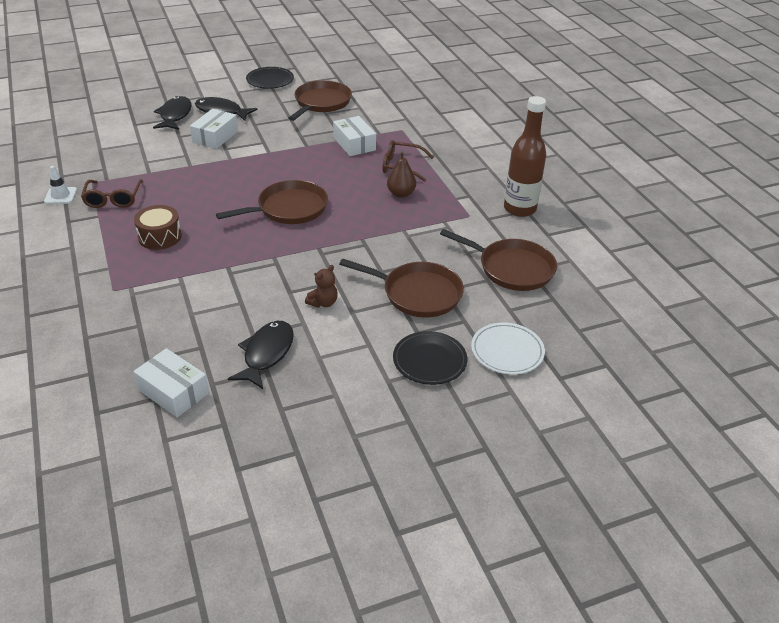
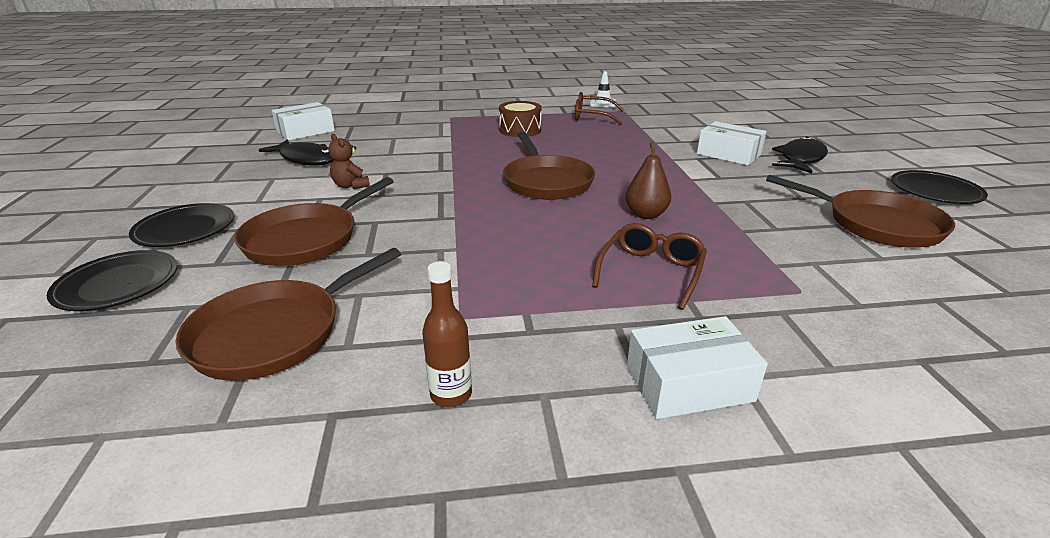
camera: 105 degrees right, 10 degrees down
black fish [153,96,192,130] -> none
white box [333,116,376,156] -> white box moved to [627,316,768,419]
brown pear [387,151,416,198] -> brown pear moved to [625,142,671,219]
white plate [471,322,545,375] -> black plate [47,250,178,311]
brown bottle [504,96,546,217] -> brown bottle [422,261,472,407], size x0.53

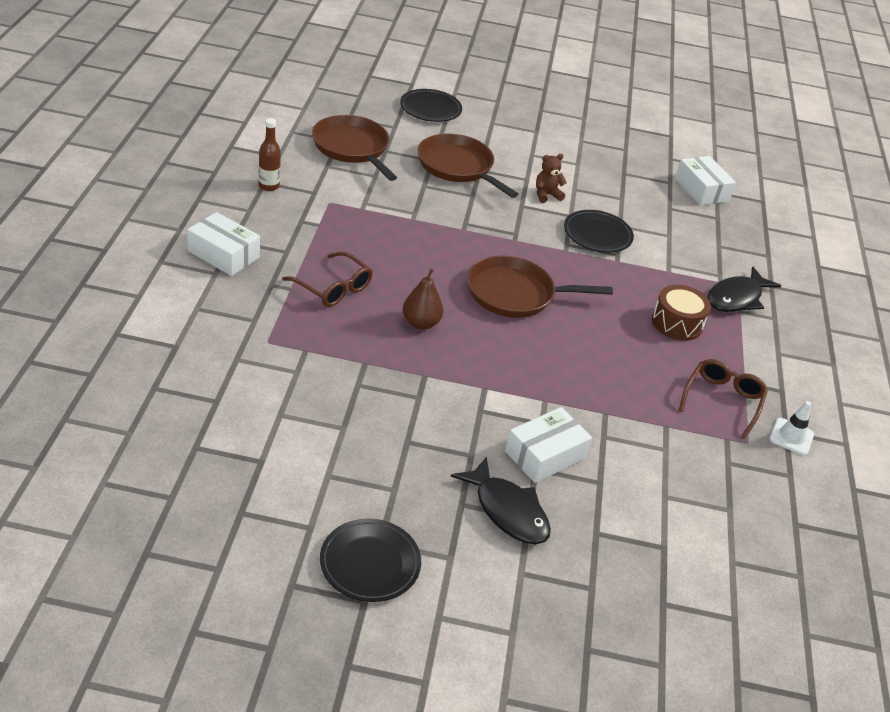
camera: 100 degrees right, 10 degrees up
black plate [129,203,234,247] -> black plate moved to [564,210,634,253]
black fish [259,139,334,166] -> black fish moved to [707,267,781,312]
white box [627,316,768,419] -> white box turned 60 degrees counterclockwise [187,212,260,276]
brown pan [766,175,955,247] -> none

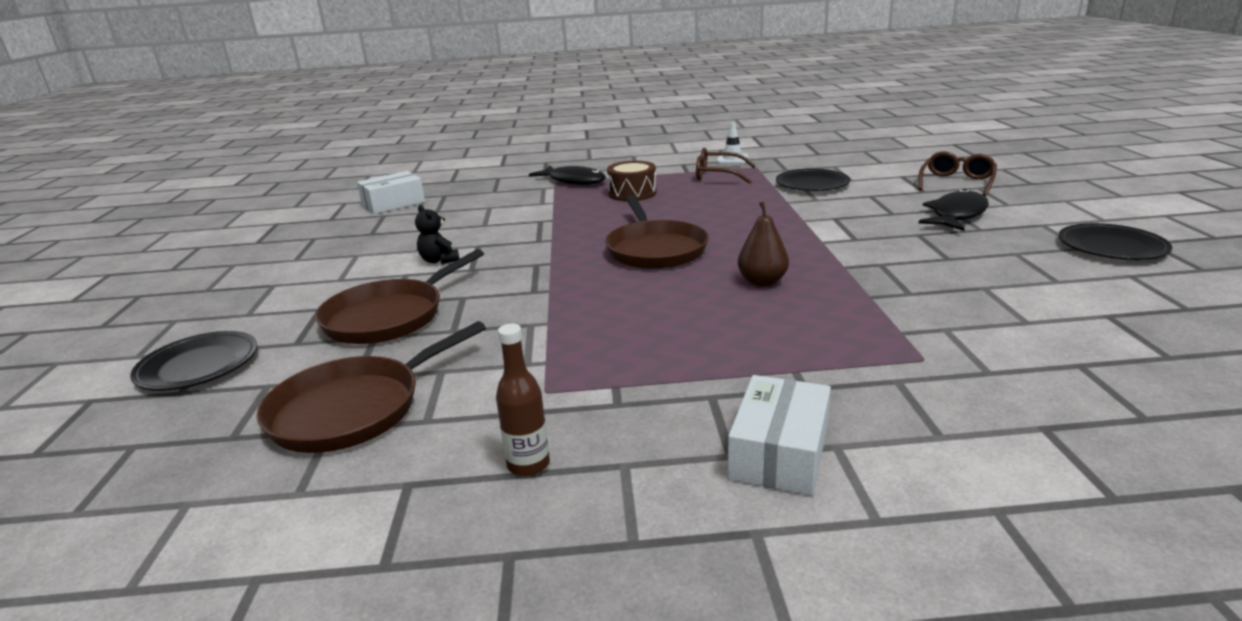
camera: 95 degrees left, 15 degrees down
brown glasses [282,251,373,307] -> brown glasses moved to [918,151,997,196]
white box [505,407,592,483] -> none
brown teddy bear [536,154,567,203] -> black teddy bear [415,205,460,264]
black plate [564,210,634,253] -> black plate moved to [776,169,850,191]

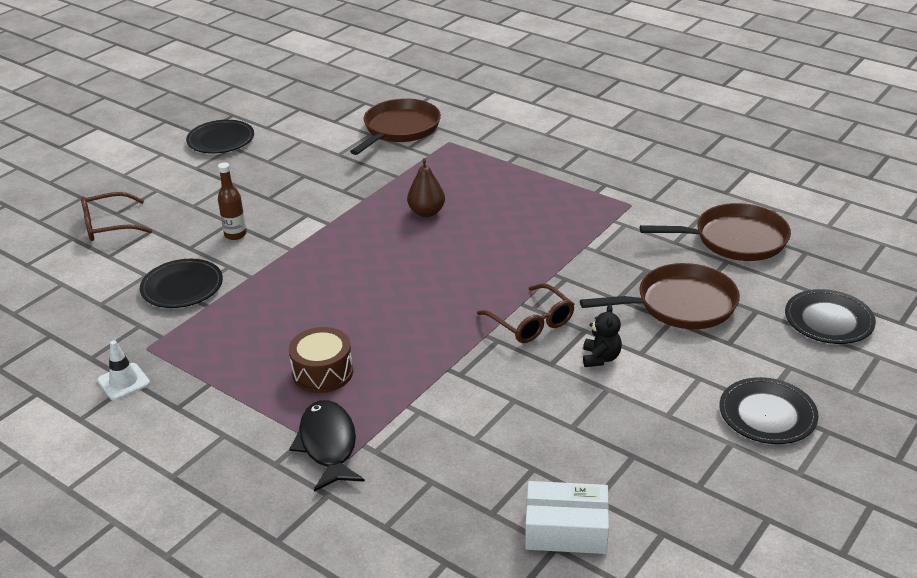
camera: 140 degrees left, 10 degrees up
brown bottle [496,324,550,476] -> brown bottle moved to [218,162,247,240]
brown pan [605,195,709,269] -> brown pan moved to [350,98,441,155]
brown glasses [696,148,756,184] -> brown glasses moved to [477,283,575,343]
white box [728,375,831,496] -> none
black fish [919,189,989,231] -> none
none -> black plate [719,377,818,444]

